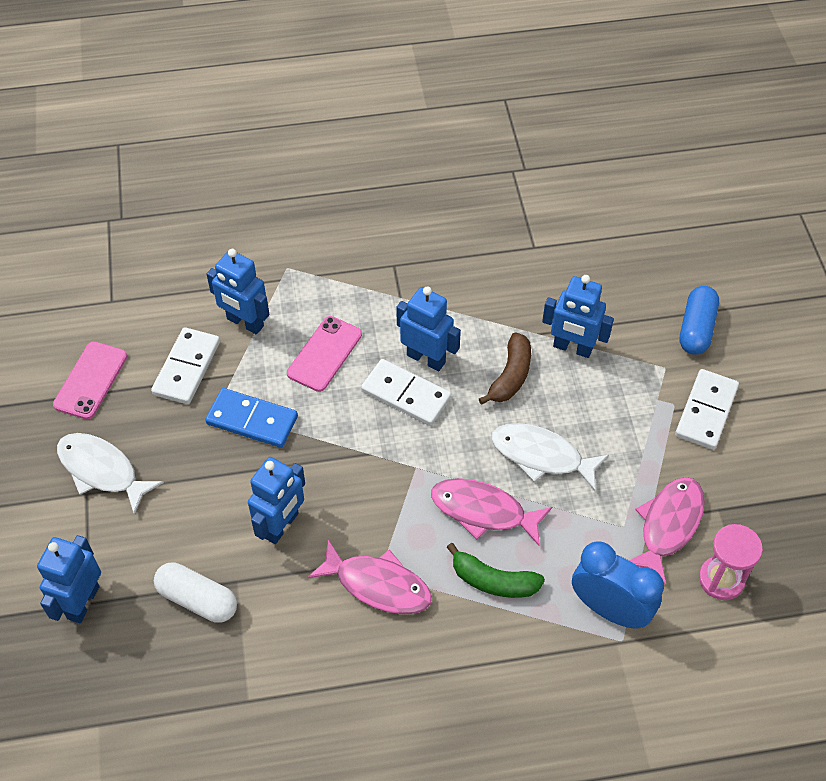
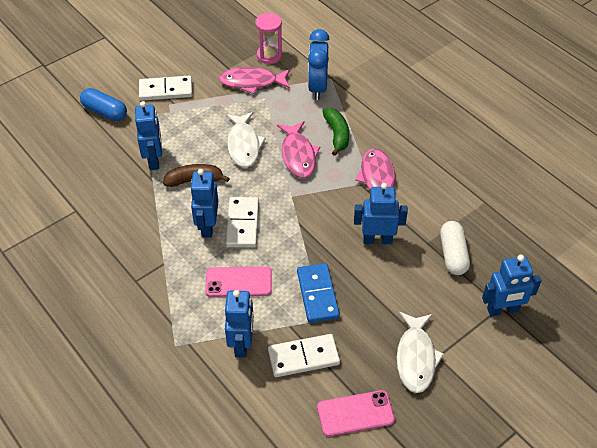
camera: 120 degrees left, 5 degrees down
blue capsule [680,286,719,355] -> blue capsule turned 45 degrees clockwise [80,88,127,121]

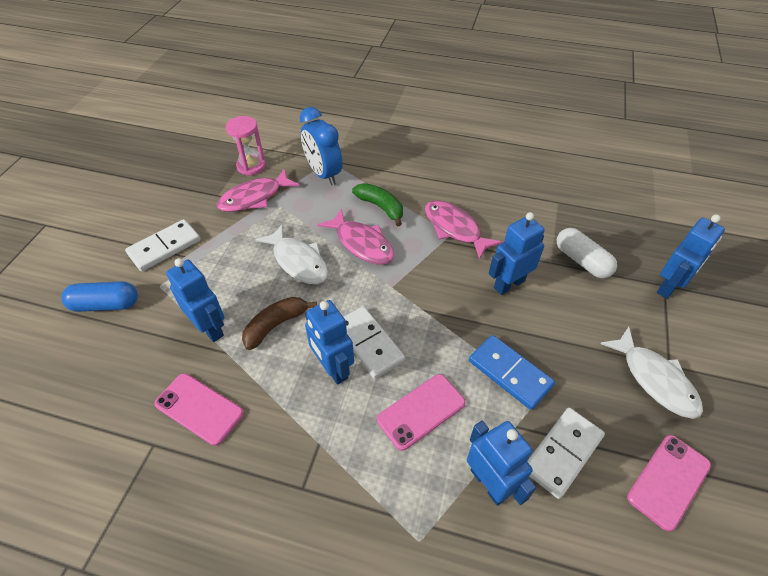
camera: 35 degrees left, 0 degrees up
none -> pink phone [154,373,244,446]

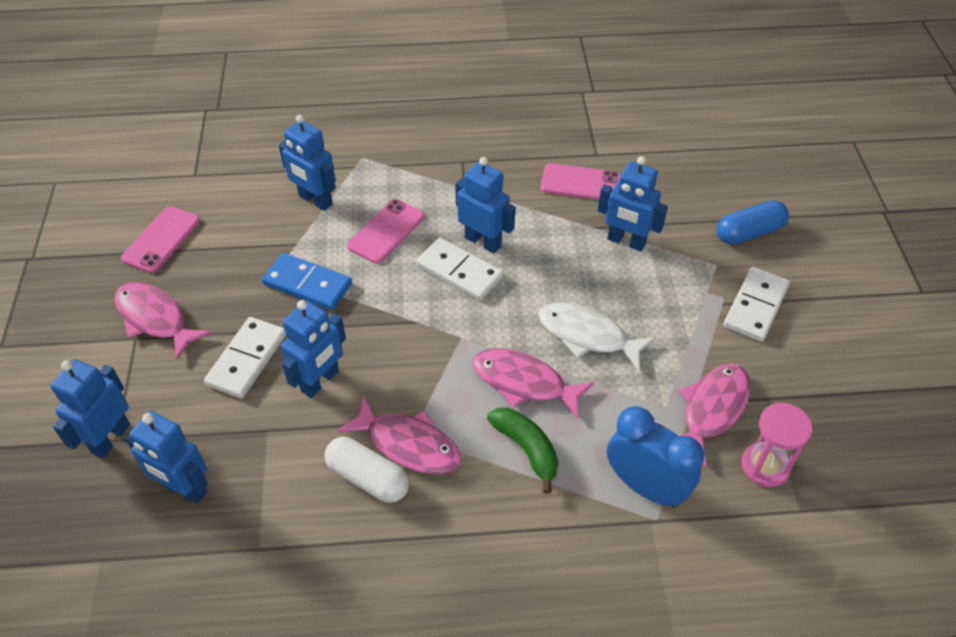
camera: 160 degrees right, 0 degrees up
brown banana [242,297,317,350] -> none
green banana [352,183,403,226] -> green banana turned 150 degrees counterclockwise [487,408,558,494]
white domino [527,408,605,499] -> white domino moved to [204,317,286,399]
white capsule [557,228,617,278] -> white capsule moved to [324,437,409,503]
white fish [600,327,703,419] -> pink fish [114,282,211,360]
none -> blue robot [126,411,208,504]

